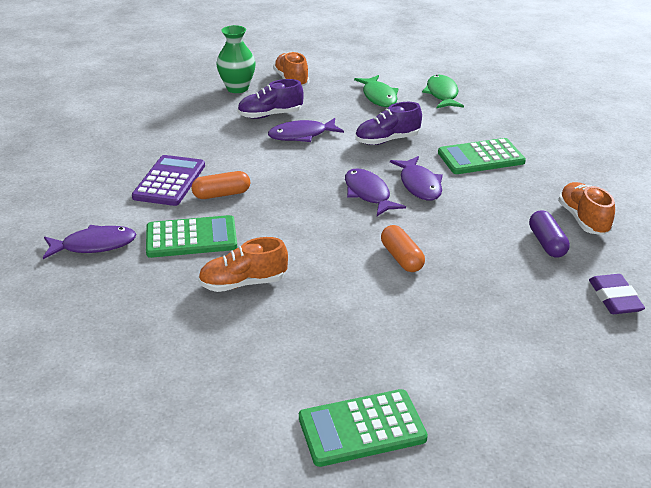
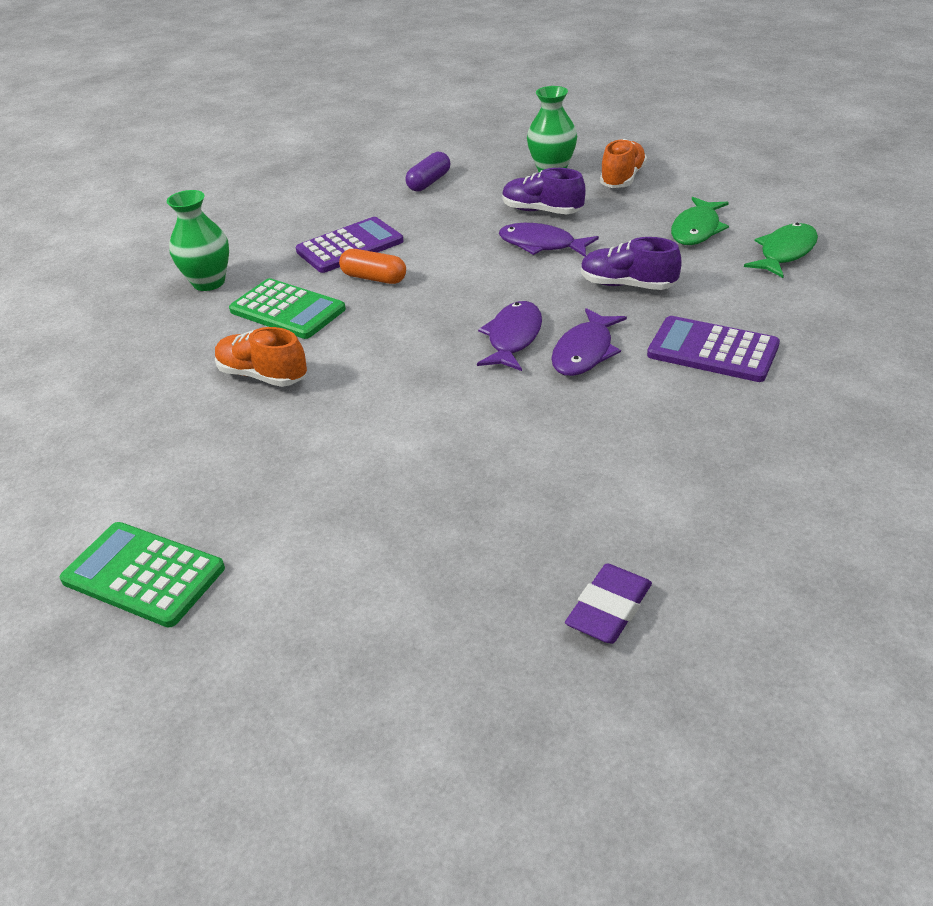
camera: 45 degrees right, 5 degrees up
purple fish [43,225,136,259] -> green vase [167,190,229,291]
orange capsule [381,225,425,272] -> none
green calculator [438,138,526,174] -> purple calculator [647,316,780,382]
purple capsule [529,210,570,258] -> purple capsule moved to [405,152,450,191]
orange shoe [558,182,615,235] -> none

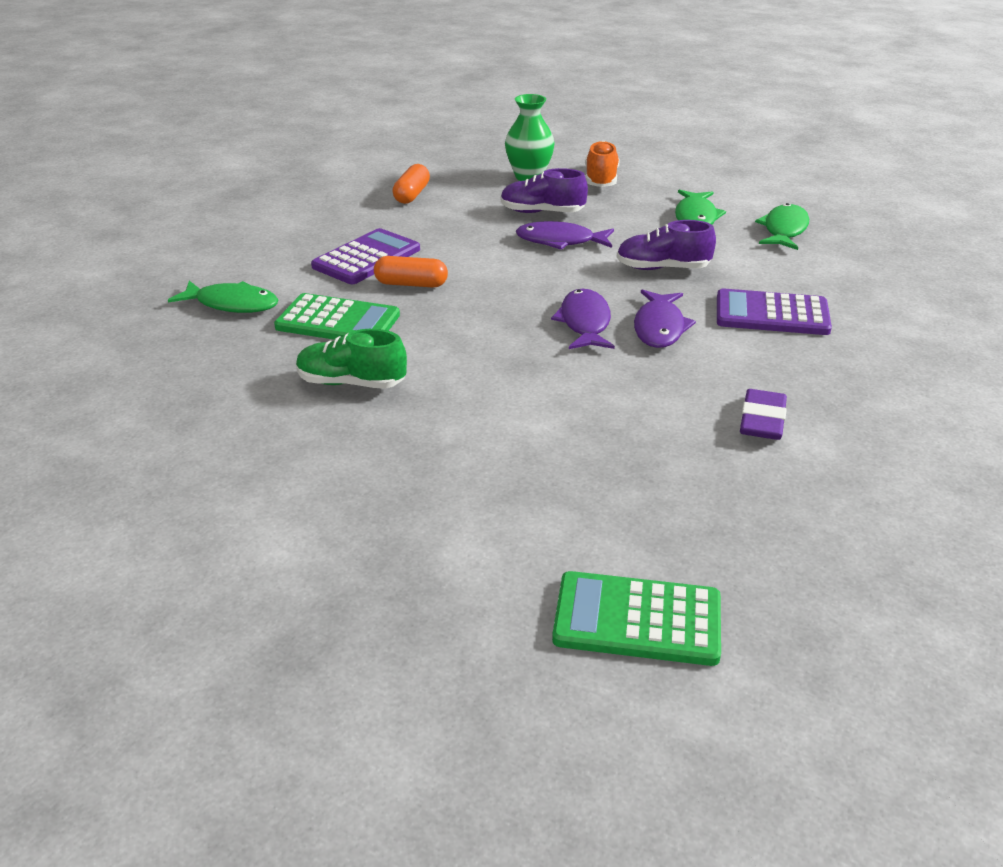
camera: 20 degrees left, 5 degrees down
green calculator [60,522,225,628] -> green calculator moved to [552,571,721,666]
green vase [167,190,229,291] -> green fish [168,281,278,313]
orange shoe [215,327,307,387] -> green shoe [296,329,407,389]
purple capsule [405,152,450,191] -> orange capsule [392,164,430,204]
purple eraser [565,563,652,644] -> purple eraser moved to [740,389,787,440]

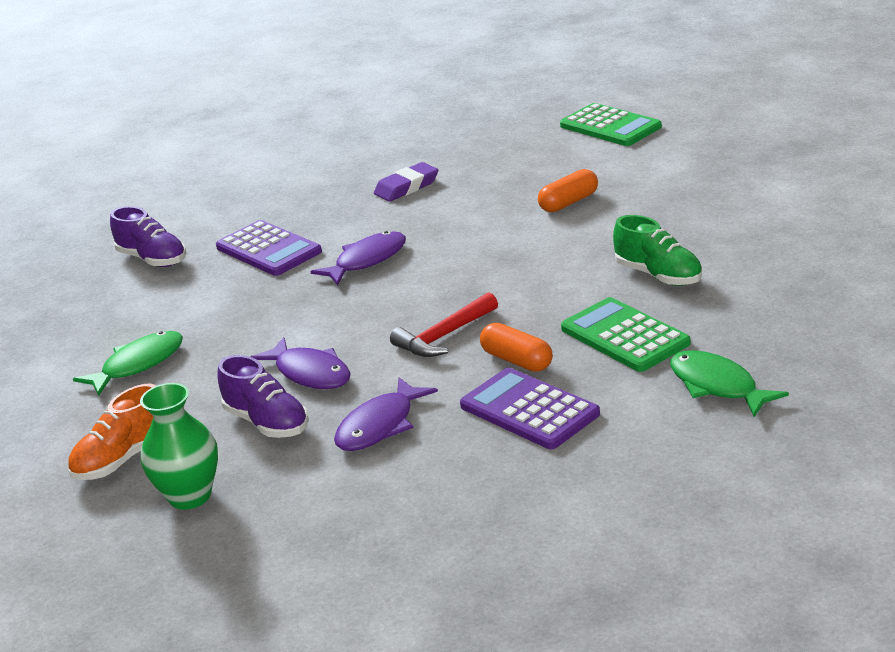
camera: 140 degrees left, 5 degrees down
purple calculator [311,228,420,284] -> purple calculator turned 60 degrees clockwise [460,368,600,449]
orange capsule [392,164,430,204] -> orange capsule moved to [538,169,598,212]
purple fish [551,288,615,349] -> purple fish moved to [334,377,438,451]
purple shoe [617,220,716,270] -> purple shoe moved to [110,206,186,267]
green fish [755,203,809,250] -> none
none -> red hammer [390,292,498,357]

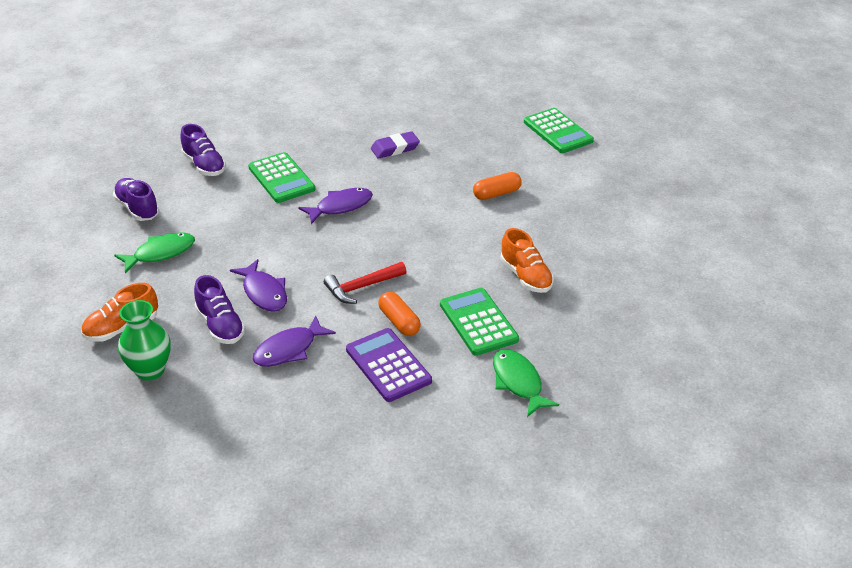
camera: 10 degrees right, 10 degrees up
purple calculator [216,220,322,276] -> green calculator [248,152,315,203]
green shoe [613,215,702,286] -> orange shoe [501,228,554,293]
none -> purple shoe [113,178,159,221]

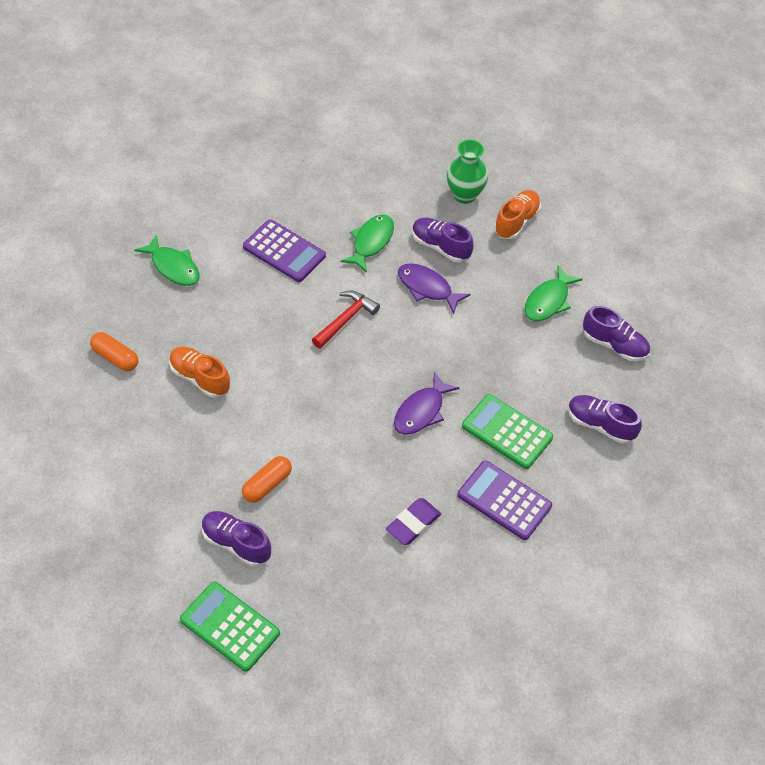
camera: 155 degrees right, 15 degrees up
purple fish [253,315,336,367] -> green fish [341,214,394,273]
orange capsule [378,292,421,336] -> orange capsule moved to [90,332,138,371]
green calculator [440,288,519,356] -> none
none -> purple shoe [202,511,271,566]
none -> purple calculator [458,461,552,540]

